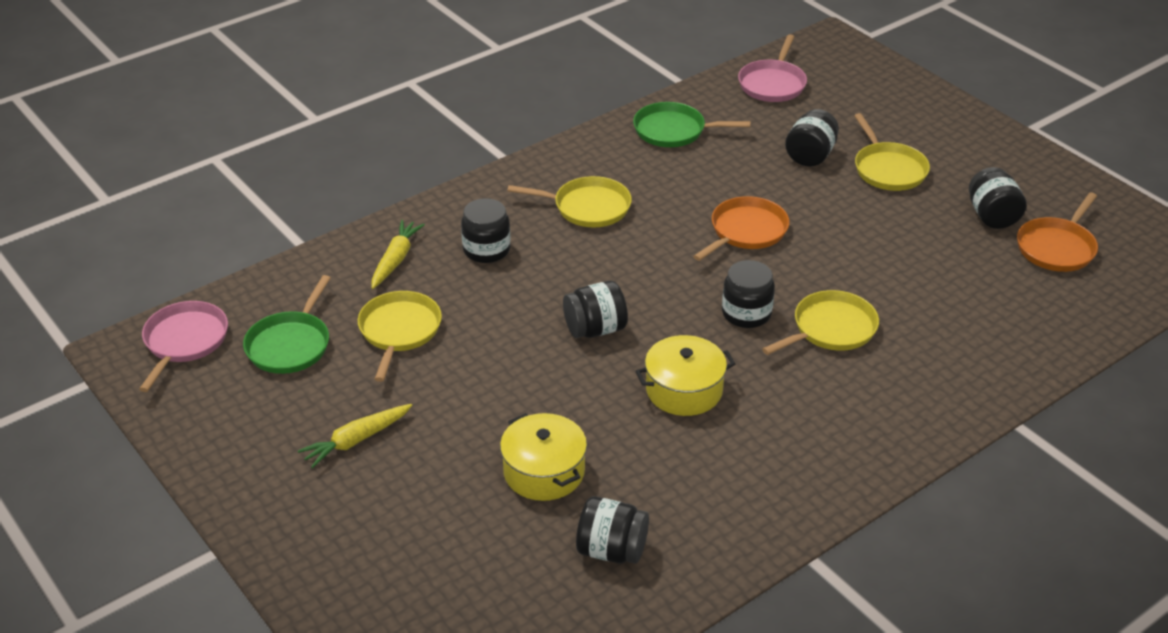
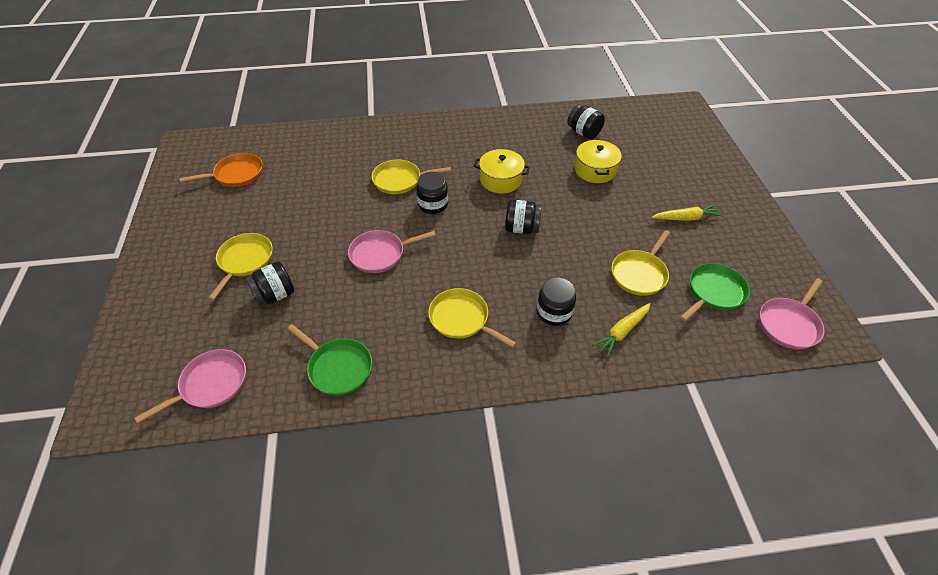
camera: 150 degrees left, 10 degrees up
orange pan [693,196,789,261] -> pink pan [348,230,436,273]
black jar [969,167,1027,229] -> none

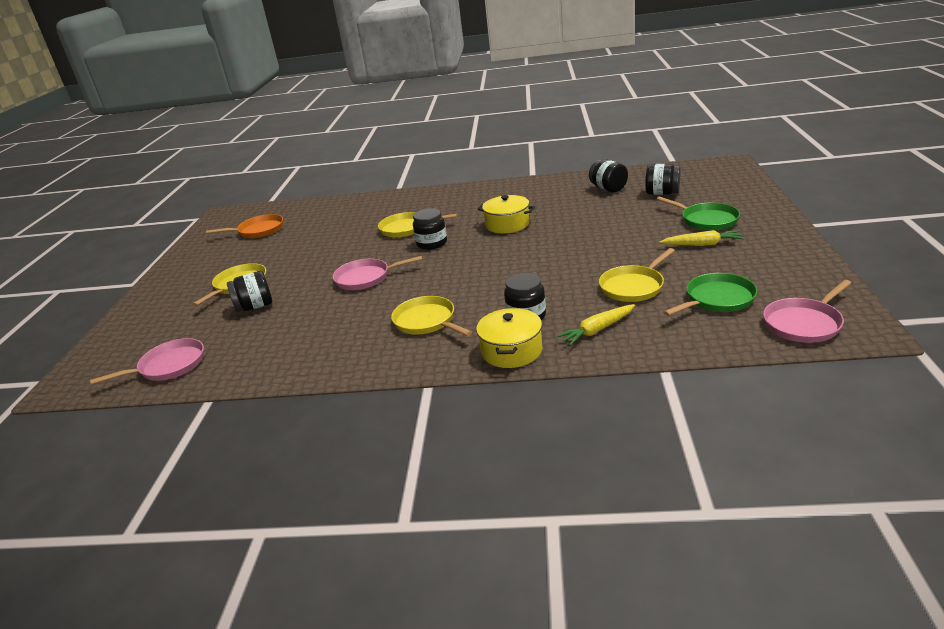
camera: 15 degrees right, 20 degrees down
green pan [287,324,372,396] -> green pan moved to [657,197,740,231]
black jar [505,200,542,234] -> black jar moved to [645,164,680,195]
yellow pot [575,140,622,183] -> yellow pot moved to [476,308,542,368]

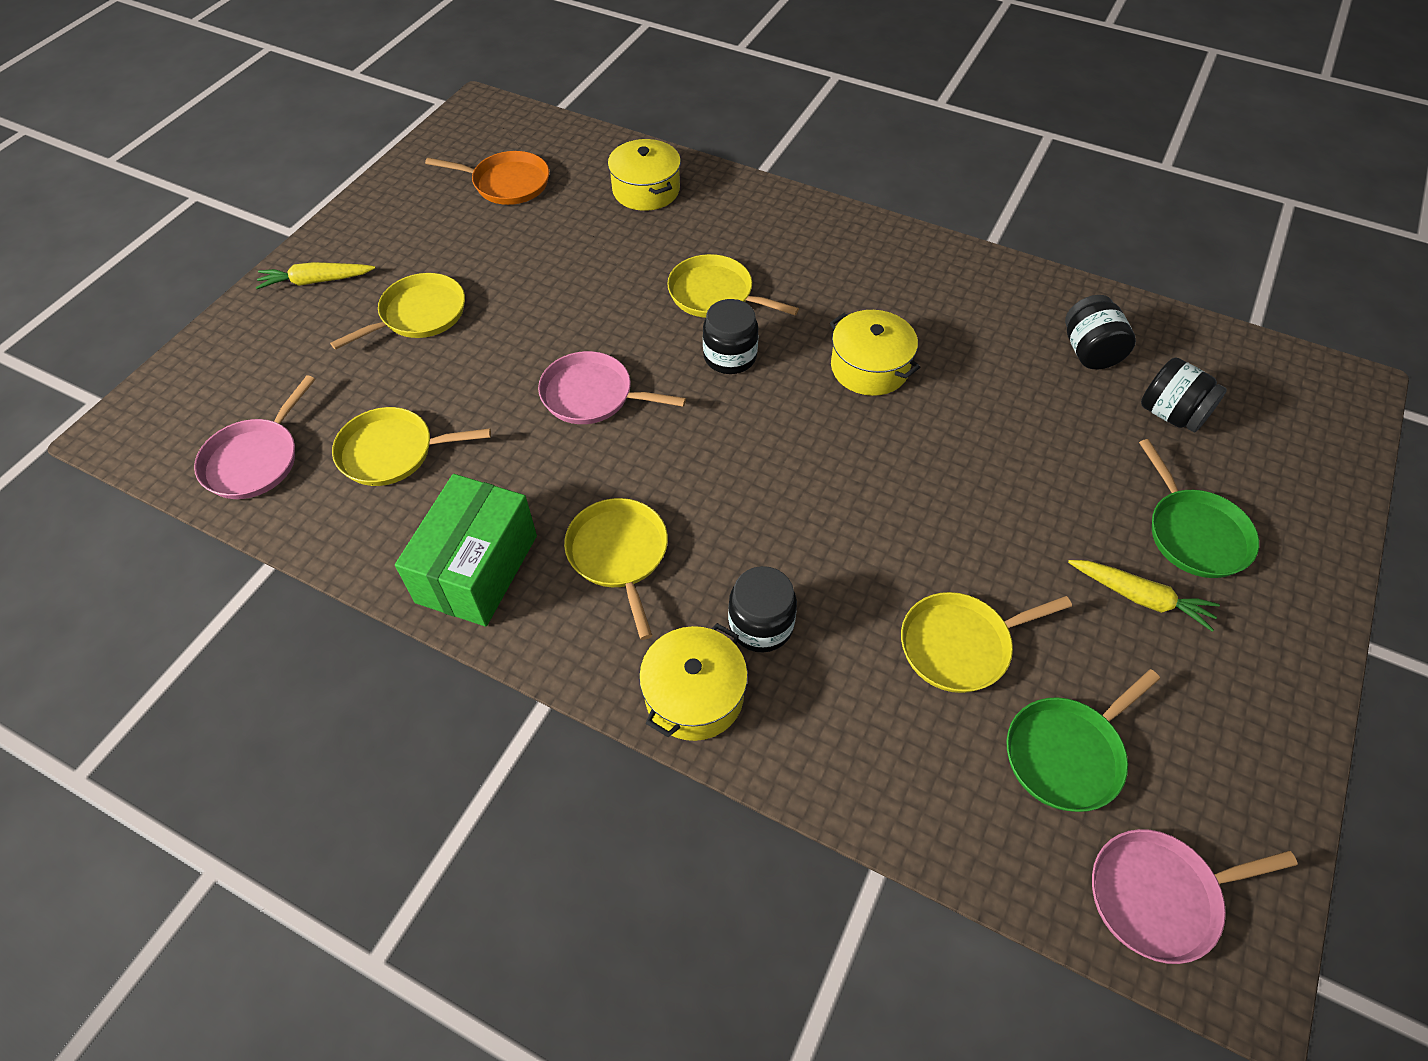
camera: 20 degrees right, 25 degrees up
pink pan [90,338,204,385] -> pink pan turned 120 degrees clockwise [194,375,315,499]
black jar [227,271,272,312] -> none
yellow carrot [556,304,635,346] -> yellow carrot moved to [256,262,375,289]
green pan [663,273,758,316] -> green pan turned 150 degrees clockwise [1006,669,1160,812]
none -> yellow pan [332,407,491,486]
none -> green box [395,474,537,627]
none -> yellow pot [608,139,681,211]

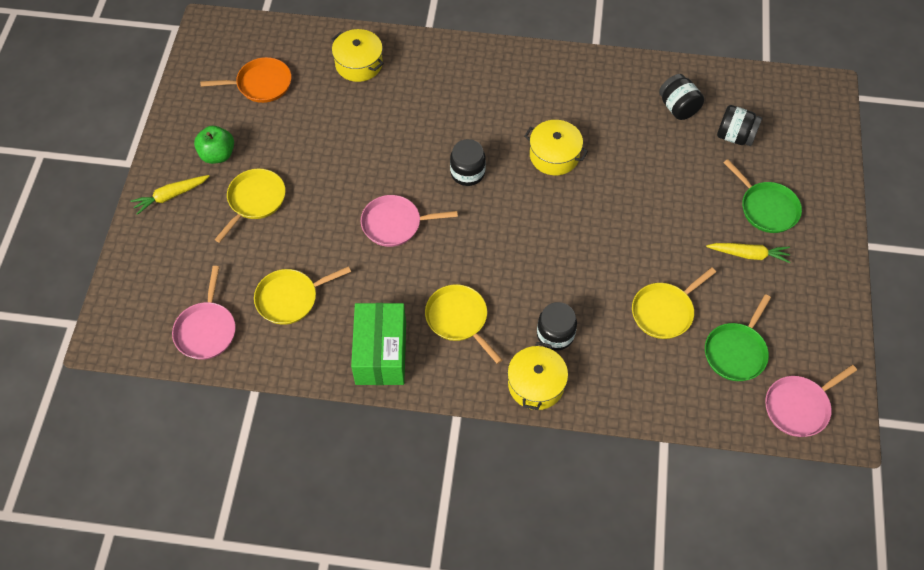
camera: 20 degrees left, 5 degrees up
yellow pan [667,254,799,318] -> none
none -> green apple [194,126,234,164]

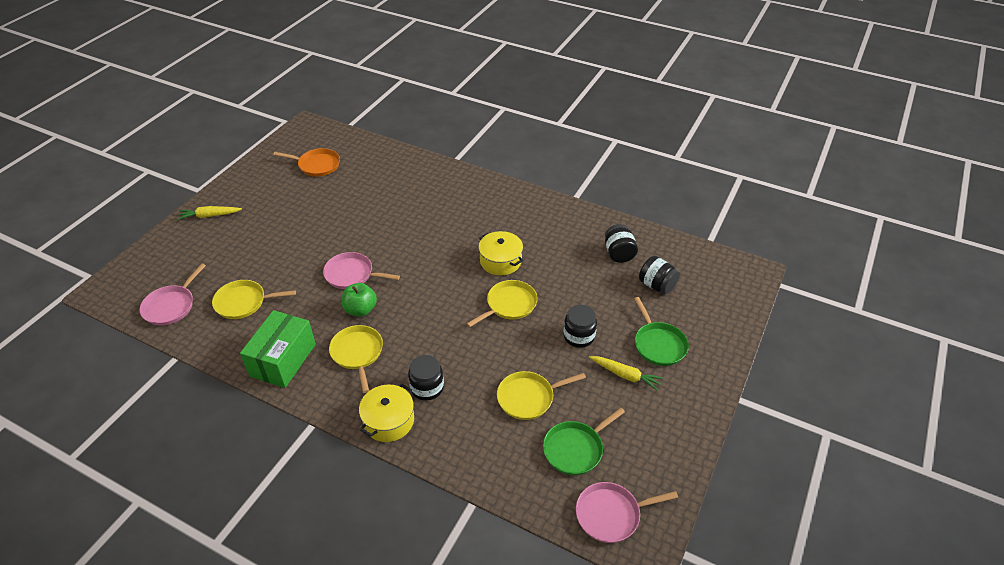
camera: 20 degrees right, 15 degrees down
green apple [194,126,234,164] -> green apple moved to [342,283,377,316]
yellow pan [215,169,286,243] -> yellow pan moved to [466,280,538,327]
yellow pot [332,29,384,82] -> none
black jar [450,139,486,186] -> black jar moved to [563,305,597,348]

